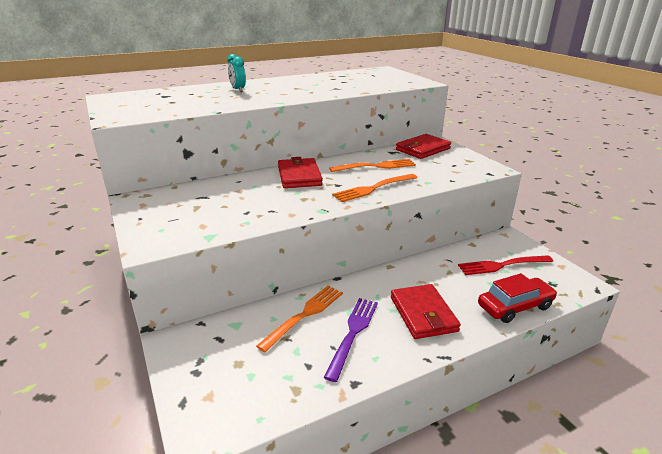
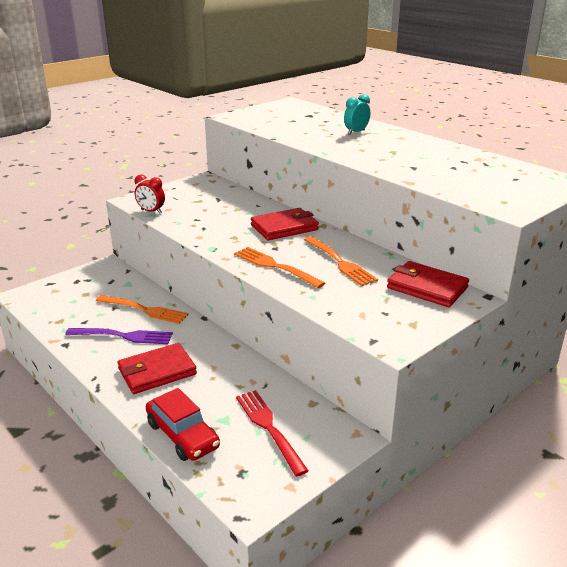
camera: 75 degrees right, 0 degrees up
none -> red clock [134,174,165,213]

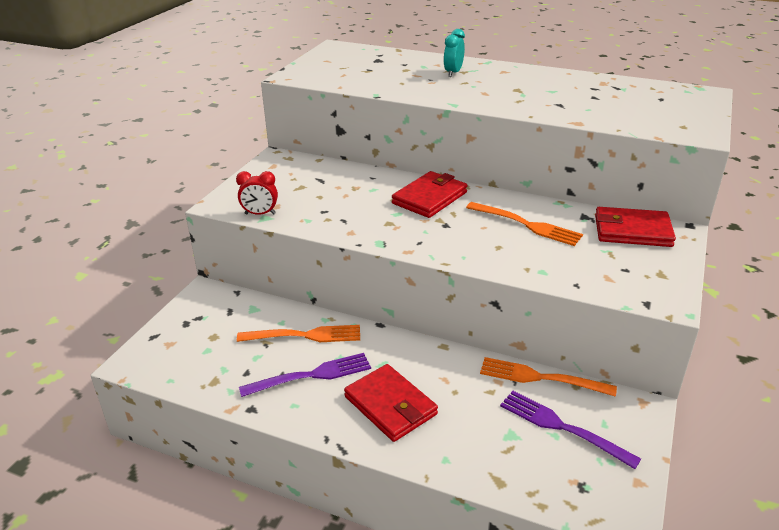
camera: 25 degrees left, 5 degrees up
red wallet [118,343,197,394] -> red wallet turned 75 degrees counterclockwise [344,364,438,442]
red car [146,388,220,461] -> none
orange fork [234,247,325,288] -> orange fork moved to [480,357,617,397]
red fork [236,390,309,476] -> purple fork [500,391,641,469]

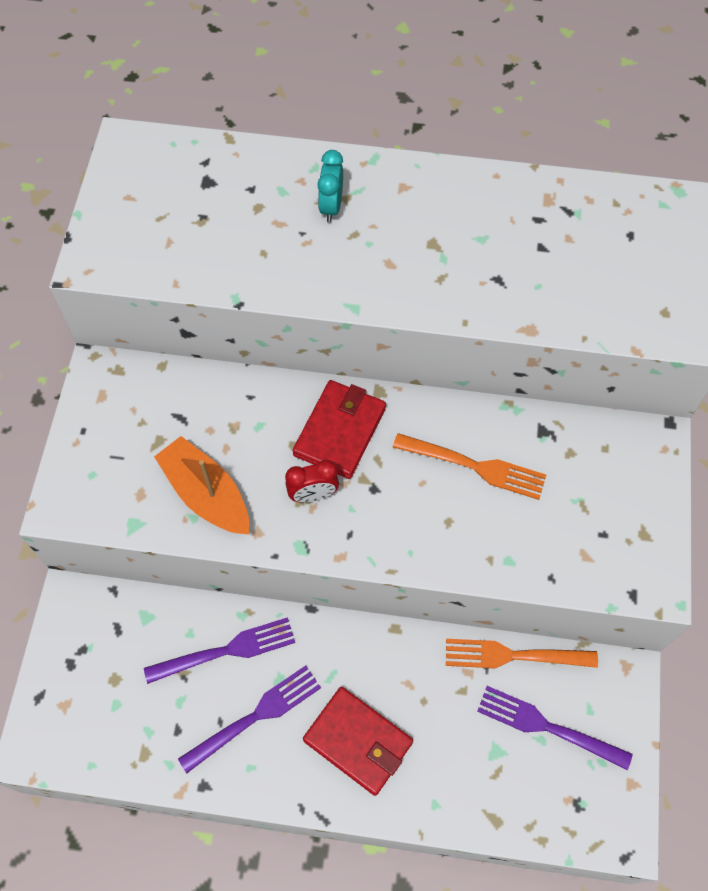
camera: 15 degrees left, 30 degrees up
red clock [236,171,278,215] -> red clock moved to [285,459,339,502]
orange fork [237,325,360,342] -> purple fork [144,617,295,684]
red wallet [595,207,676,247] -> none
none -> orange boat [154,436,249,535]

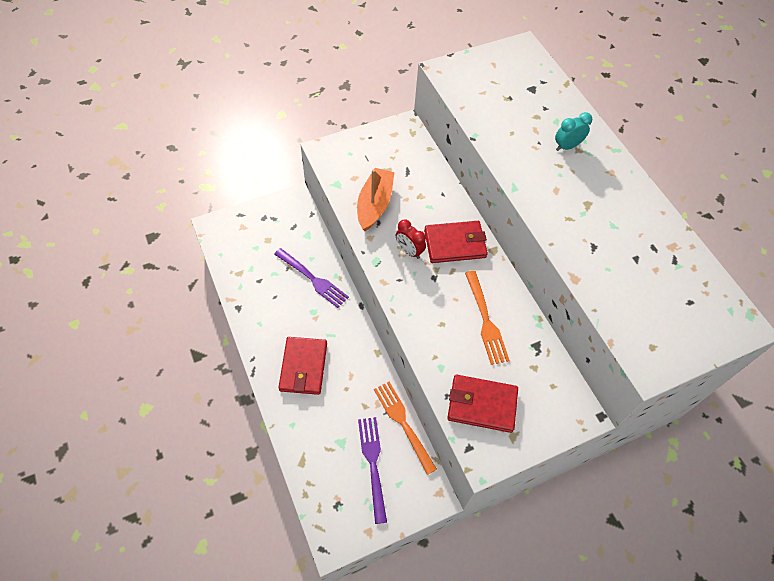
camera: 55 degrees right, 5 degrees down
purple fork [178,666,321,773] -> none
none -> red wallet [447,375,518,433]

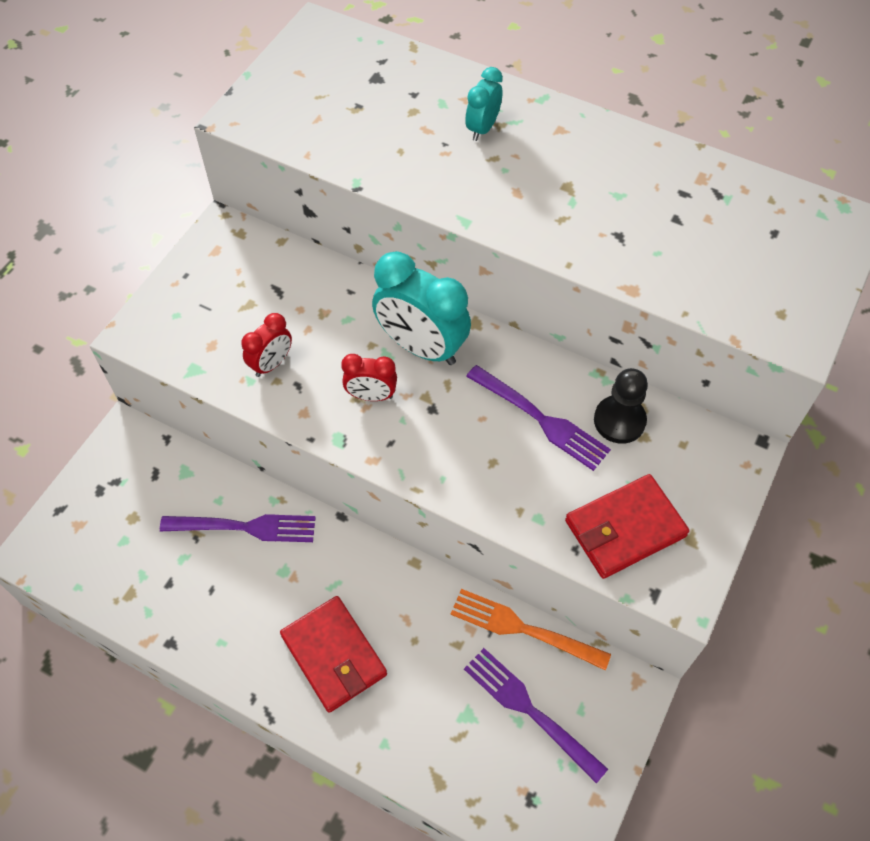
camera: 35 degrees left, 0 degrees up
orange boat [357,168,395,231] -> red clock [241,313,292,377]
red wallet [424,221,488,263] -> turquoise clock [372,251,471,365]
orange fork [465,271,510,365] -> purple fork [466,365,611,471]
none -> black pawn [594,368,648,444]

